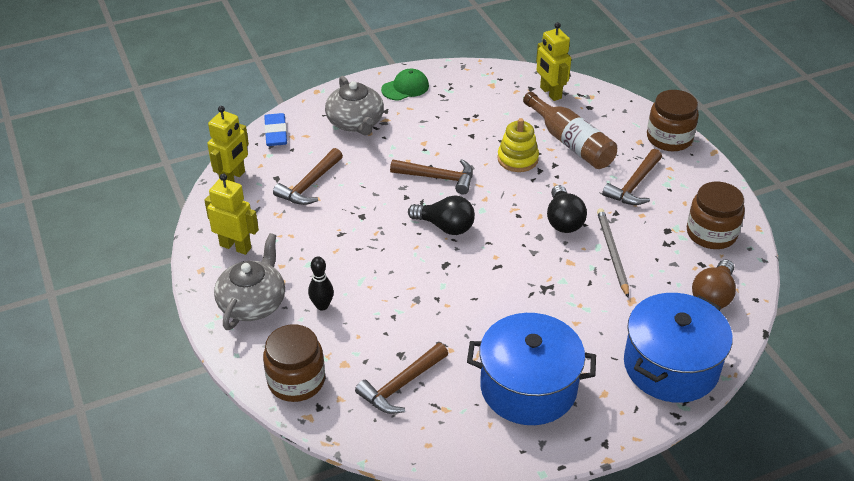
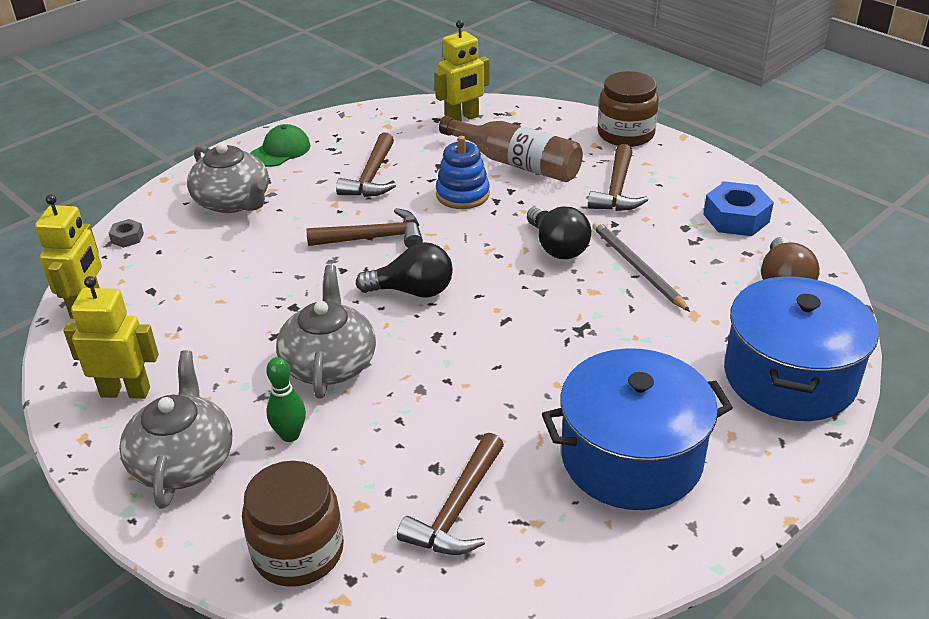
camera: 20 degrees left, 5 degrees down
blue eraser [264,113,287,146] -> grey nut [109,219,144,248]
brown hammer [273,148,343,205] -> brown hammer moved to [336,132,396,197]
black bowling pin [308,257,334,311] -> green bowling pin [266,357,306,442]
yellow stacking toy [497,118,539,172] -> blue stacking toy [436,136,490,209]
yellow robot [536,22,571,101] -> yellow robot turned 75 degrees counterclockwise [435,20,490,122]
brown jar [687,182,745,249] -> blue nut [703,181,774,236]
none -> grey teapot [276,265,376,399]

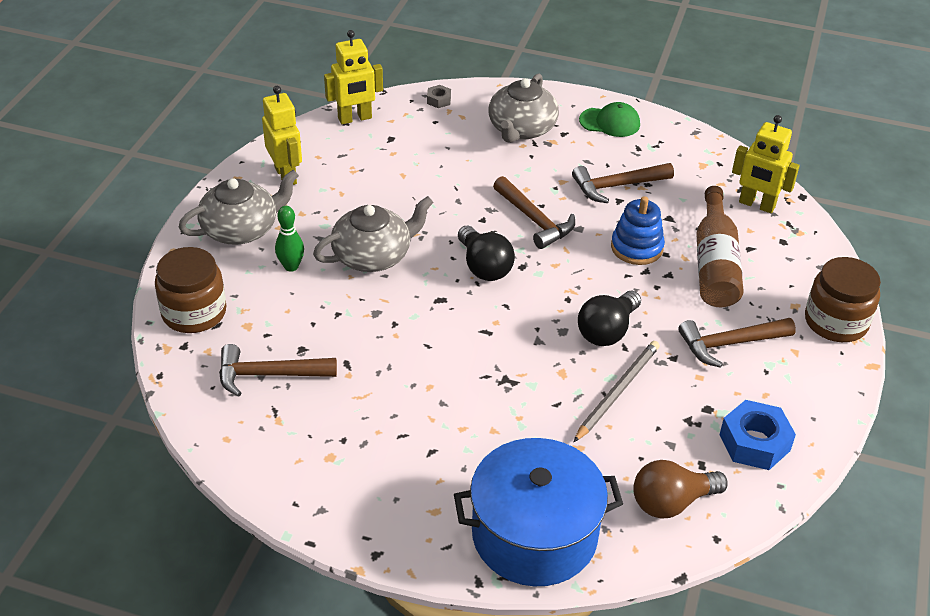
camera: 60 degrees right, 5 degrees up
blue pot [542,348,733,510] -> none

